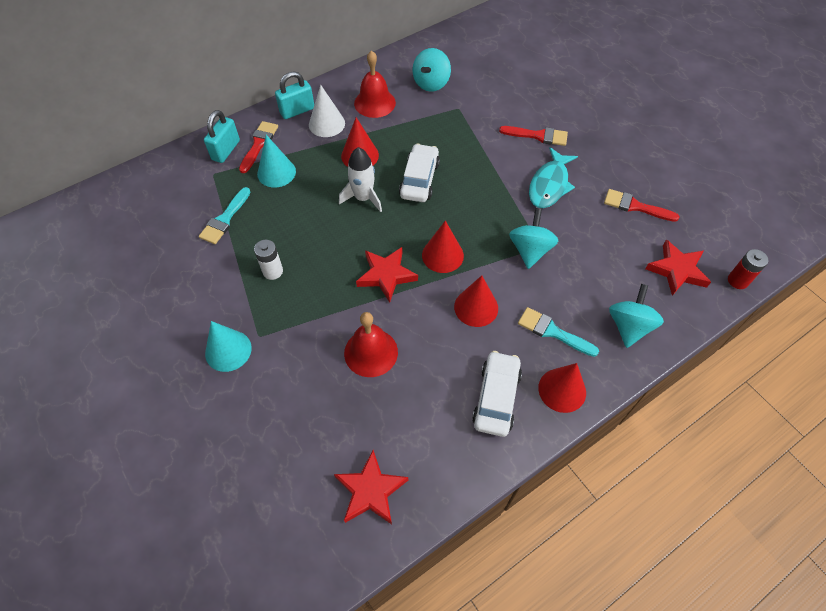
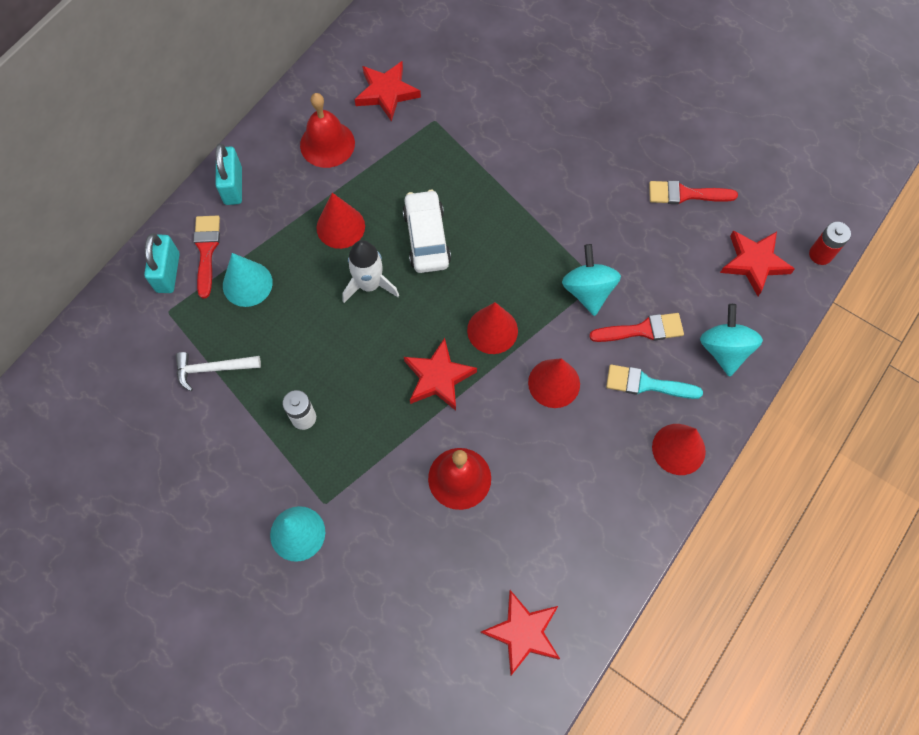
camera: 20 degrees left, 10 degrees up
turquoise brush [199,187,250,244] -> white hammer [176,352,261,391]
turquoise padlock [275,71,314,119] -> turquoise padlock turned 45 degrees counterclockwise [216,144,242,205]
white cone [309,85,345,137] -> none
turquoise spinning top [413,48,451,92] -> red star [354,61,421,122]
white car [472,351,522,437] -> none
red brush [499,126,568,146] -> red brush moved to [589,313,684,342]
turquoise fish [529,147,578,208] -> none

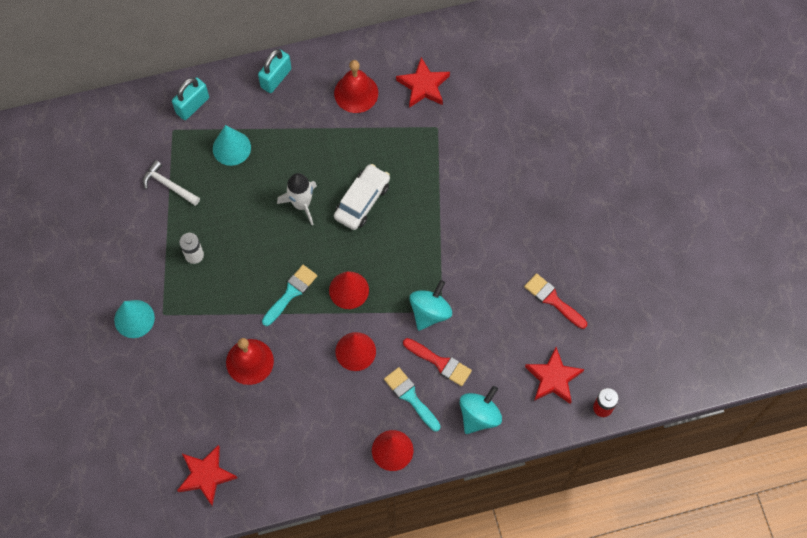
camera: 40 degrees right, 0 degrees up
red brush [193,216,220,298] -> none
red cone [316,193,365,249] -> none
red star [404,338,477,411] -> turquoise brush [262,265,317,326]

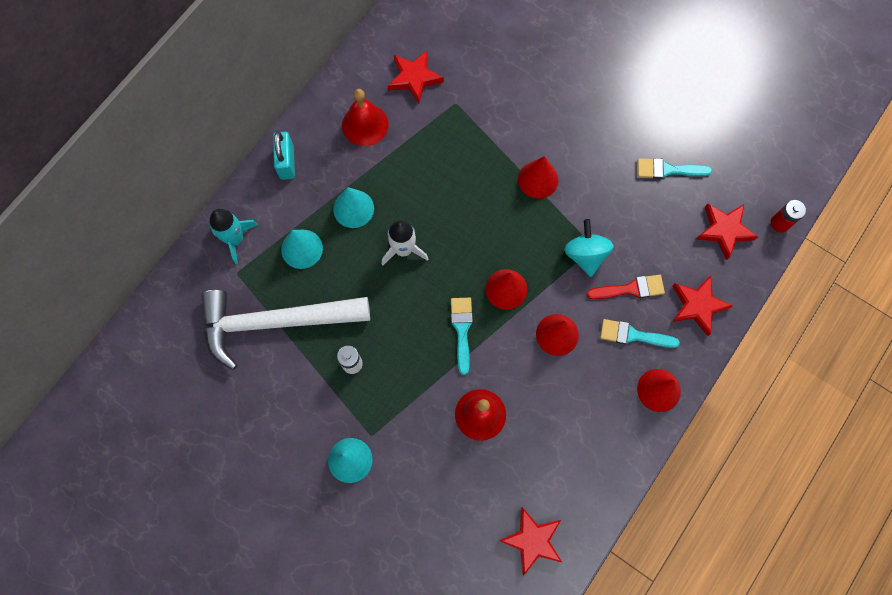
camera: 40 degrees left, 5 degrees up
white hammer [143,160,200,206] -> white hammer [201,290,370,370], size x2.40
turquoise padlock [172,77,209,120] -> turquoise rocket [210,209,258,264]
white car [334,164,390,230] -> none
turquoise spinning top [460,386,502,434] -> red star [672,275,733,336]
red brush [524,273,587,329] -> turquoise brush [638,158,712,179]
none -> turquoise cone [333,187,374,228]
none -> red cone [518,156,558,198]

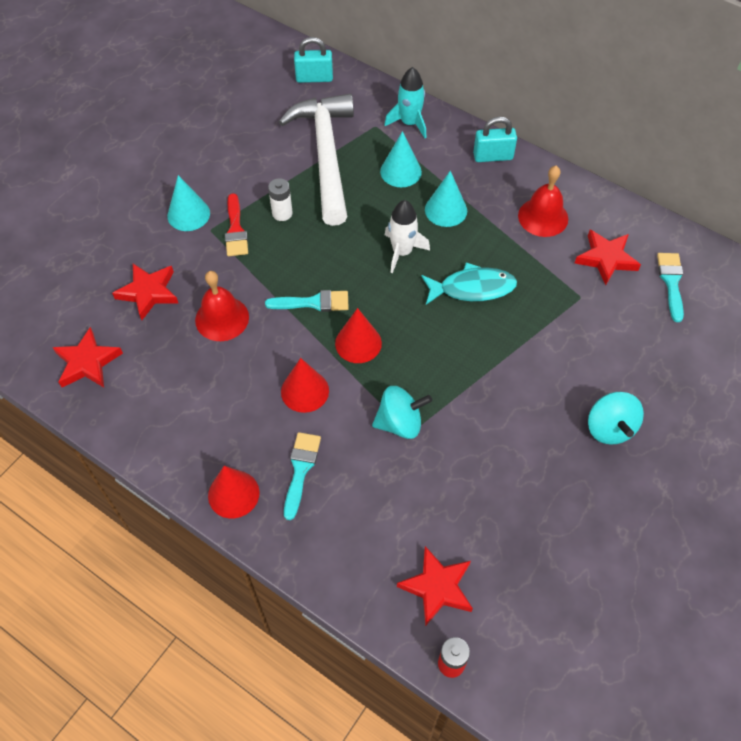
camera: 90 degrees right, 15 degrees down
red cone [518,156,558,198] -> none
red brush [587,275,665,299] -> red brush moved to [225,193,248,256]
turquoise brush [638,158,712,179] -> turquoise brush moved to [657,253,684,322]
red star [672,275,733,336] -> red star moved to [112,264,179,320]
none -> turquoise padlock [294,37,333,83]
none -> turquoise fish [421,262,517,305]
none -> turquoise spinning top [588,392,644,445]

